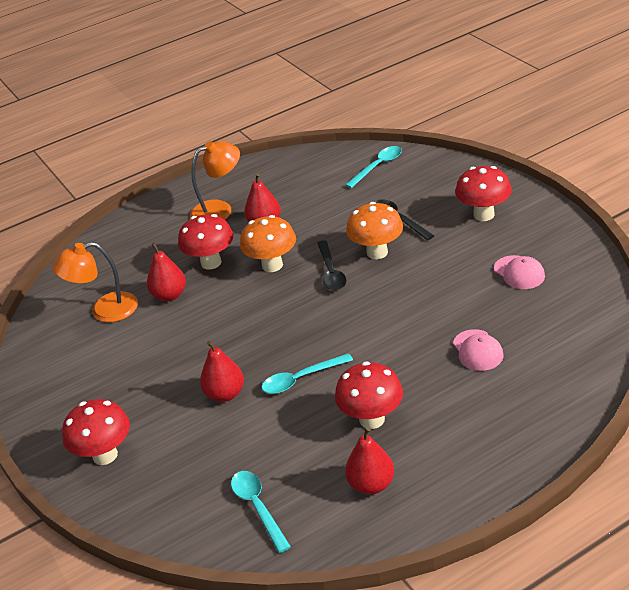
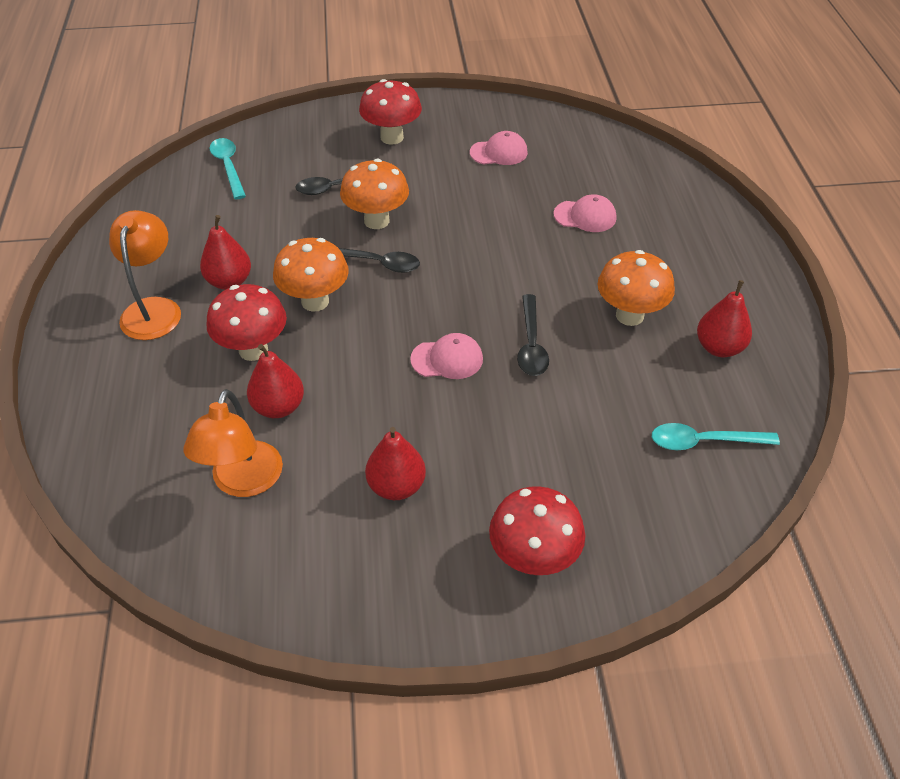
camera: 70 degrees left, 10 degrees up
red pear [200,341,244,402] -> red pear moved to [365,427,426,500]
turquoise spoon [262,353,353,394] -> black spoon [517,294,549,376]
red mushroom [335,361,403,429] -> orange mushroom [598,250,675,326]
none -> pink cap [410,333,483,379]

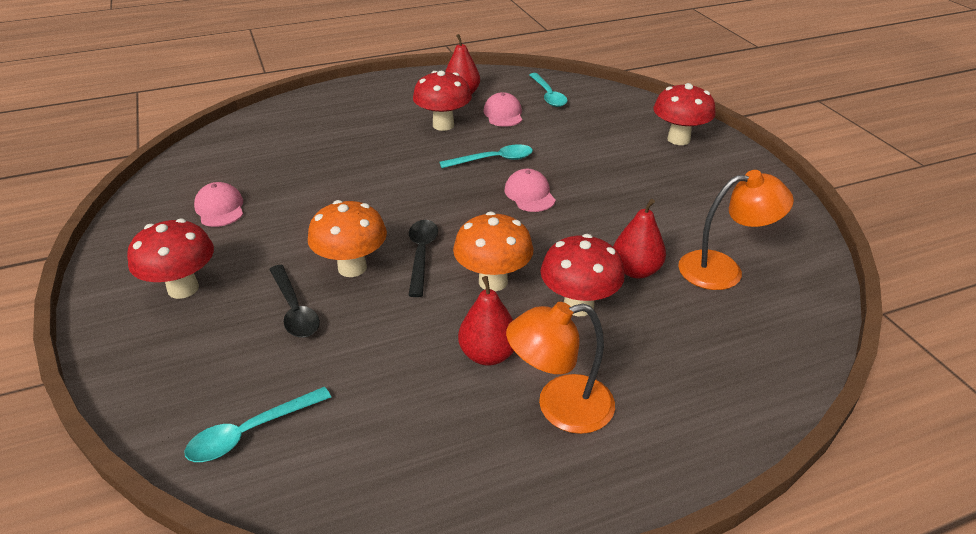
camera: 105 degrees left, 10 degrees down
red pear [365,427,426,500] -> none
black spoon [517,294,549,376] -> turquoise spoon [440,144,533,168]
pink cap [554,194,616,232] -> pink cap moved to [484,92,522,127]
orange mushroom [598,250,675,326] -> red mushroom [413,71,472,131]

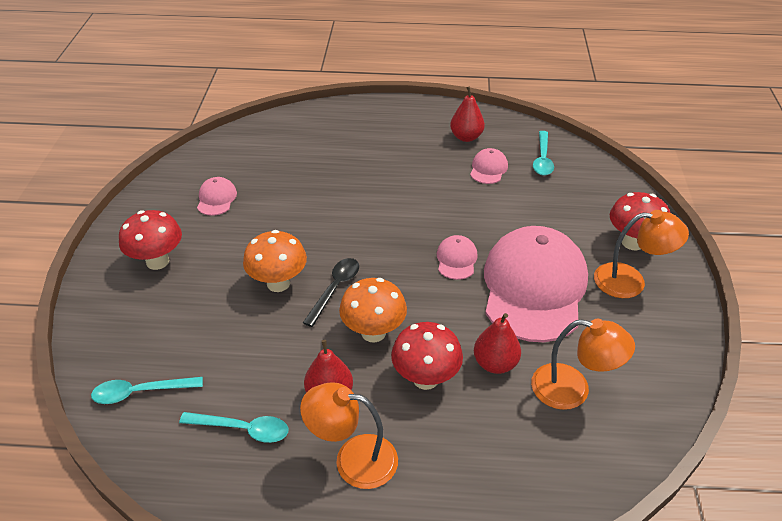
camera: 25 degrees right, 5 degrees up
black spoon [269,265,320,338] -> none
red mushroom [413,71,472,131] -> none
turquoise spoon [440,144,533,168] -> turquoise spoon moved to [179,412,289,443]
none -> pink cap [484,226,588,342]
none -> orange lamp [594,210,689,298]

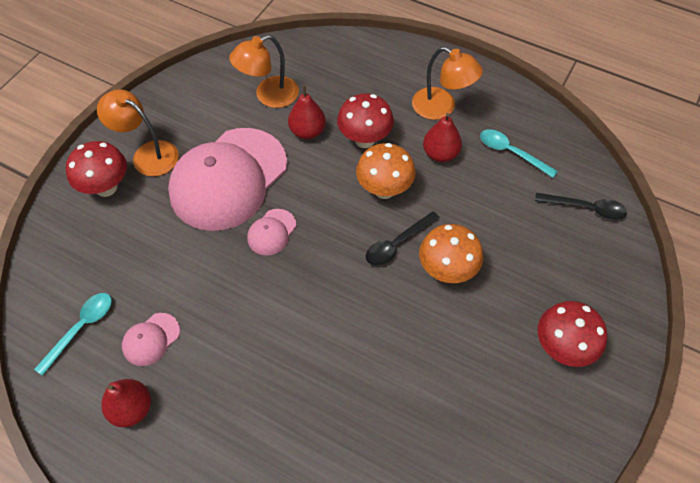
camera: 155 degrees left, 15 degrees up
turquoise spoon [91,377,203,404] -> black spoon [535,193,627,220]
pink cap [197,177,237,216] -> none
orange lamp [531,319,635,410] -> orange lamp turned 75 degrees counterclockwise [229,35,299,108]

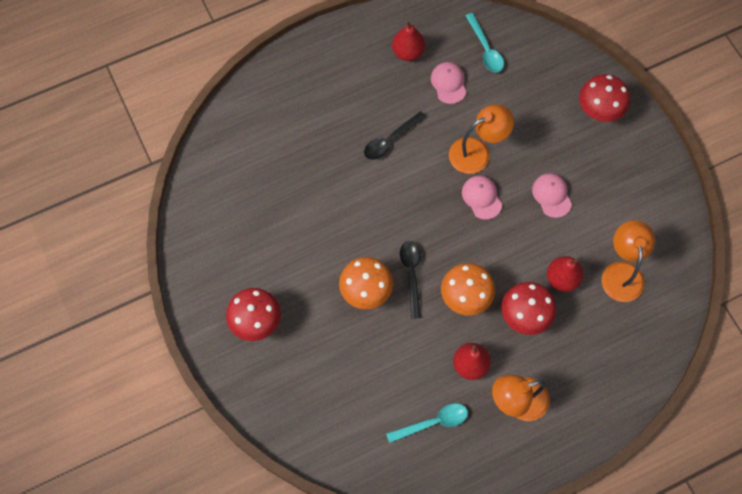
camera: 125 degrees right, 10 degrees up
orange lamp [97,89,179,176] -> orange lamp moved to [449,104,514,174]
pink cap [168,128,287,231] -> pink cap [532,173,572,218], size x0.41
black spoon [535,193,627,220] -> black spoon moved to [364,111,426,160]

